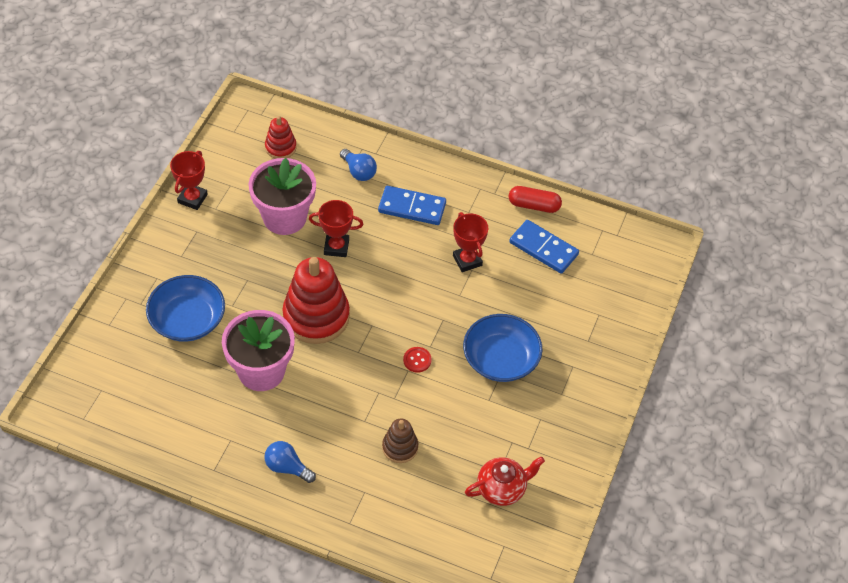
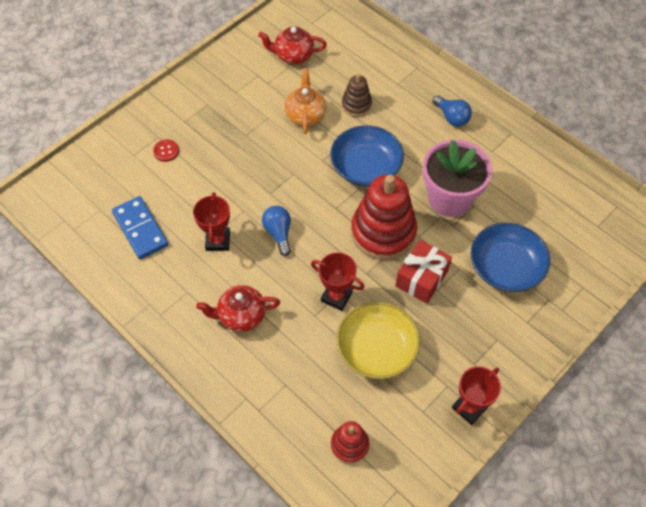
camera: 155 degrees left, 5 degrees up
pink flower pot [249,158,316,235] -> yellow bowl [336,302,420,379]
blue light bulb [340,149,377,181] -> blue light bulb moved to [262,206,291,256]
blue domino [378,186,446,225] -> red teapot [196,285,280,332]
red button [403,347,432,373] -> red button moved to [153,139,179,162]
blue bowl [463,314,542,382] -> blue bowl moved to [330,125,404,186]
red capsule [509,186,562,213] -> none
none -> orange teapot [285,68,326,134]
none -> red gift [395,240,452,304]

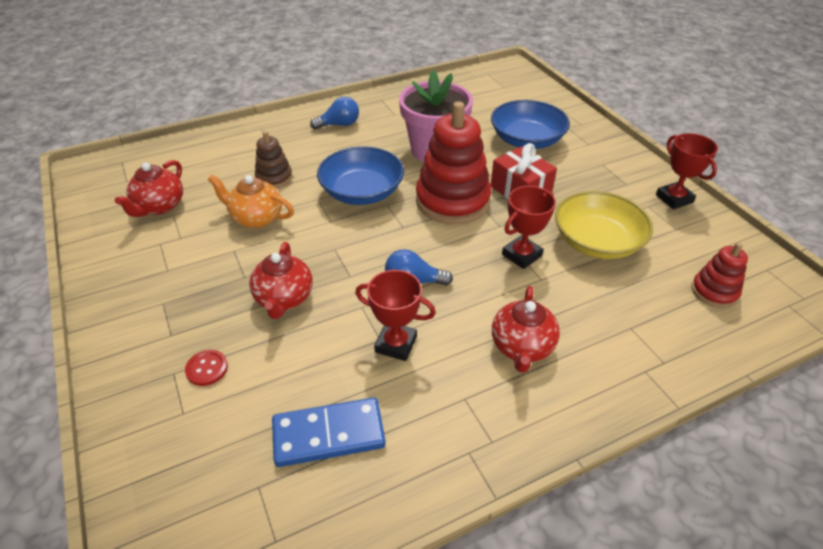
camera: 70 degrees left, 15 degrees down
none -> red teapot [249,242,313,319]

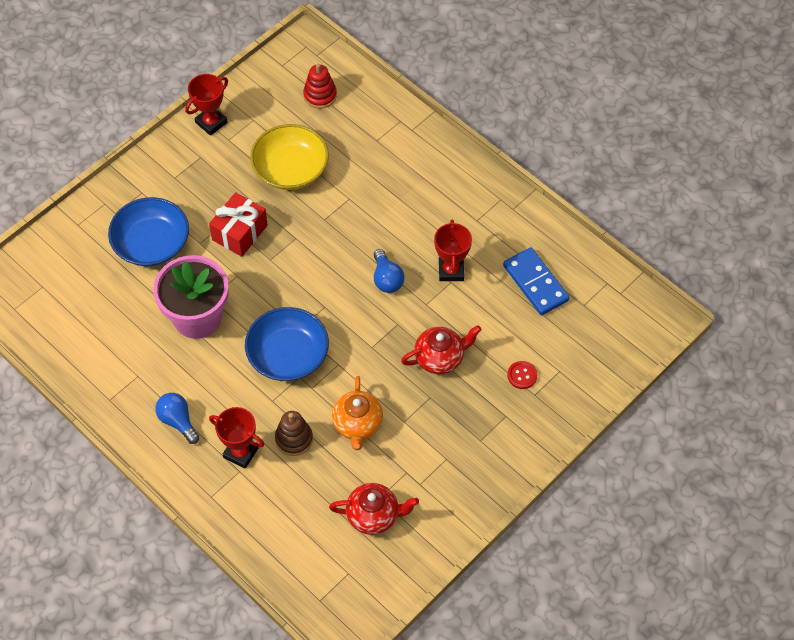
camera: 110 degrees left, 15 degrees up
red stacking toy [416,101,491,224] -> none
red teapot [492,286,560,373] -> none
red trophy [502,186,556,269] -> red trophy moved to [209,407,265,469]

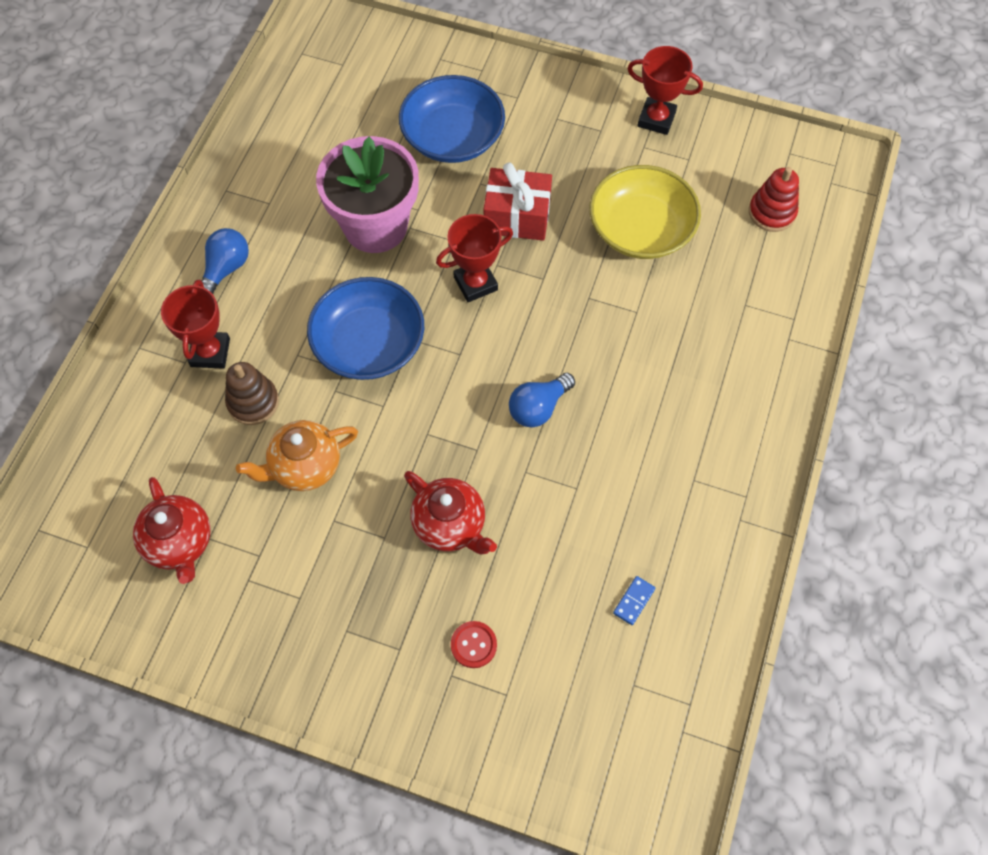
camera: 65 degrees right, 5 degrees up
red trophy [434,219,472,281] -> red trophy moved to [436,214,513,302]
blue domino [503,247,570,315] -> blue domino [613,576,655,625], size x0.42

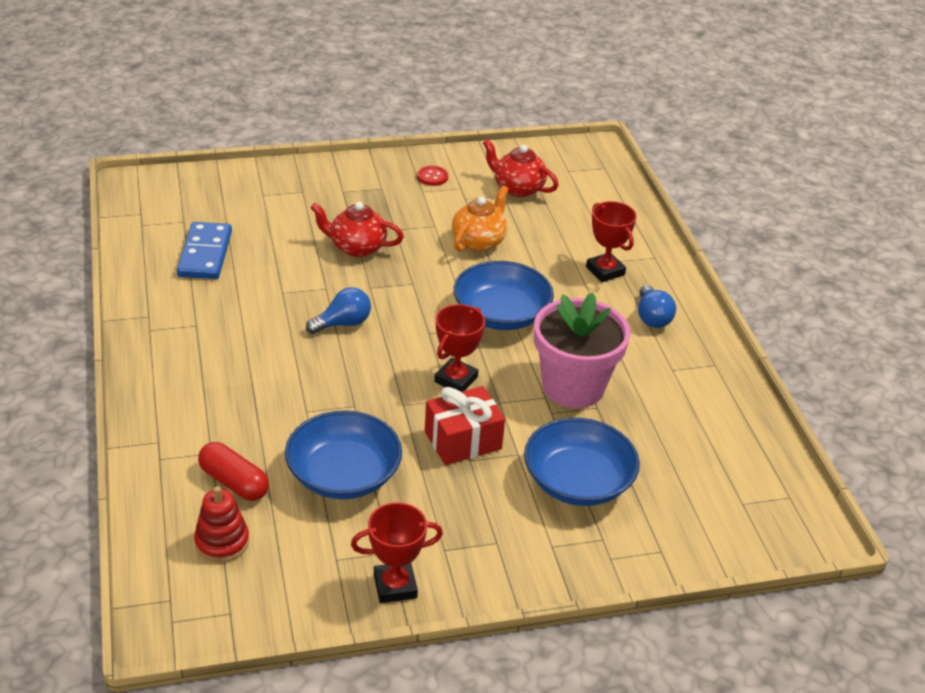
camera: 145 degrees right, 25 degrees down
brown stacking toy [225,362,279,425] -> none
red button [451,621,497,668] -> red button moved to [417,166,448,186]
blue light bulb [509,373,575,428] -> blue light bulb turned 45 degrees clockwise [306,287,371,334]
yellow bowl [590,165,701,259] -> blue bowl [285,410,402,499]
blue domino [613,576,655,625] -> blue domino [177,222,232,279], size x2.39
none -> red capsule [198,442,269,501]

